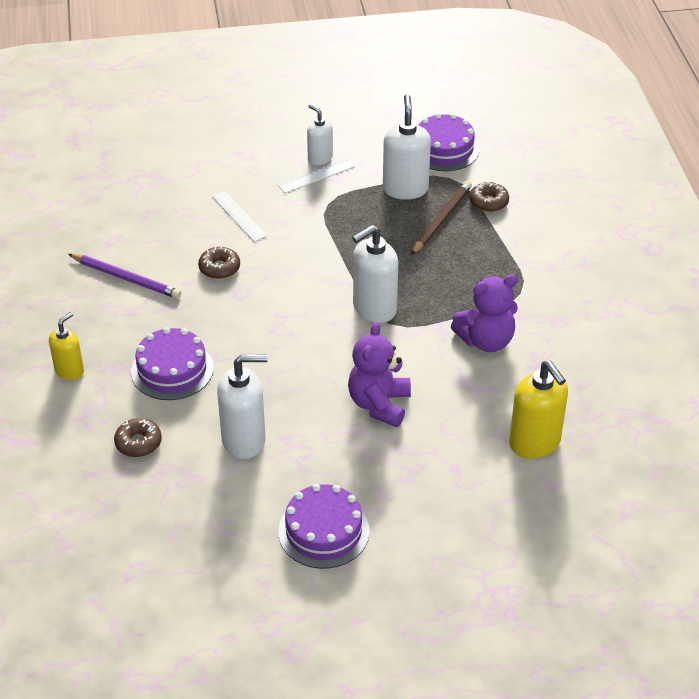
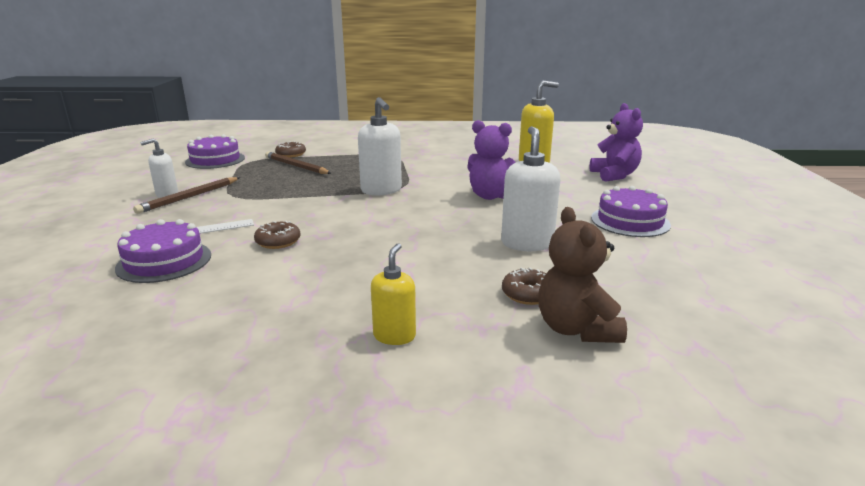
camera: 80 degrees left, 20 degrees down
yellow soap dispenser [49,312,84,380] -> yellow soap dispenser turned 60 degrees clockwise [371,243,416,345]
purple pencil [68,254,181,299] -> none
purple cake [131,327,213,400] -> purple cake moved to [115,219,211,283]
white ruler [278,159,355,193] -> brown pencil [133,177,240,214]
white soap dispenser [383,94,431,200] -> none
purple teddy bear [451,274,518,352] -> purple teddy bear moved to [589,103,643,182]
none -> brown teddy bear [538,207,627,343]

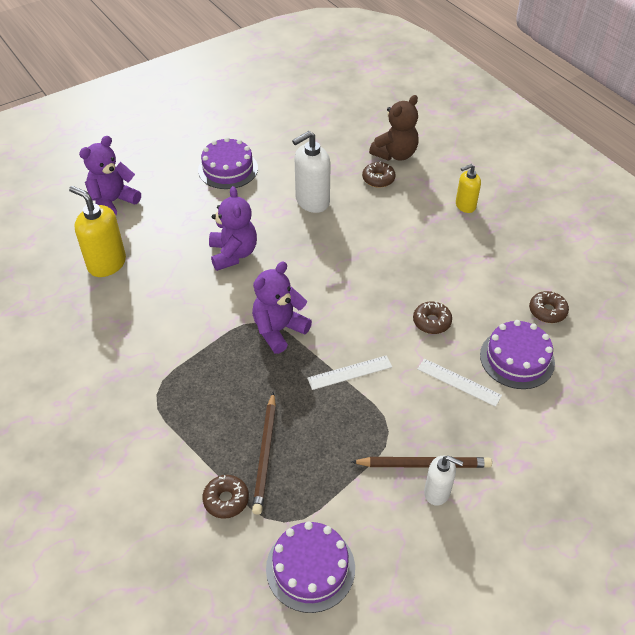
camera: 125 degrees left, 25 degrees up
white soap dispenser [358,97,402,195] -> purple teddy bear [252,261,312,354]
none -> white ruler [307,355,392,390]
none -> brown donut [529,291,569,323]

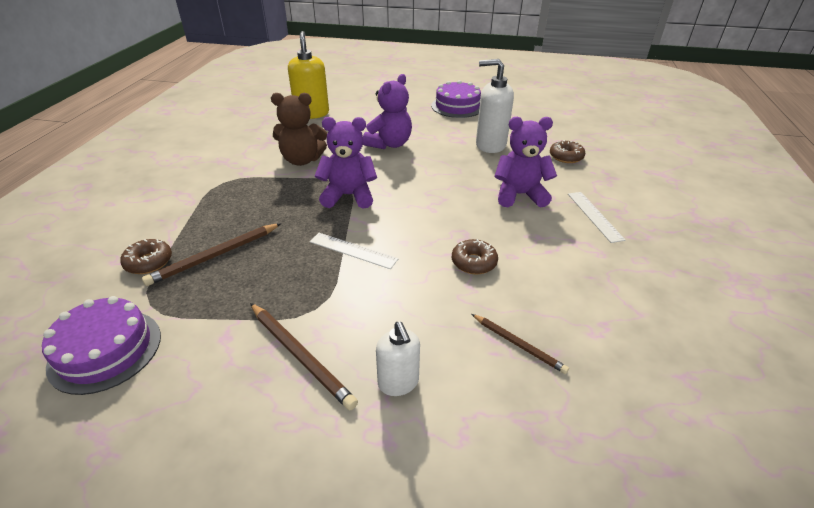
camera: 45 degrees right, 10 degrees down
purple teddy bear [79,136,141,215] -> purple teddy bear moved to [494,117,557,208]
brown teddy bear [369,95,419,161] -> brown teddy bear moved to [271,93,327,166]
white ruler [418,359,502,407] -> white ruler moved to [568,192,625,243]
white soap dispenser [424,456,463,506] -> white soap dispenser moved to [376,322,420,396]
yellow soap dispenser [456,164,481,213] -> none
purple cake [480,320,555,389] -> brown pencil [472,314,569,374]
brown donut [529,291,569,323] -> none

